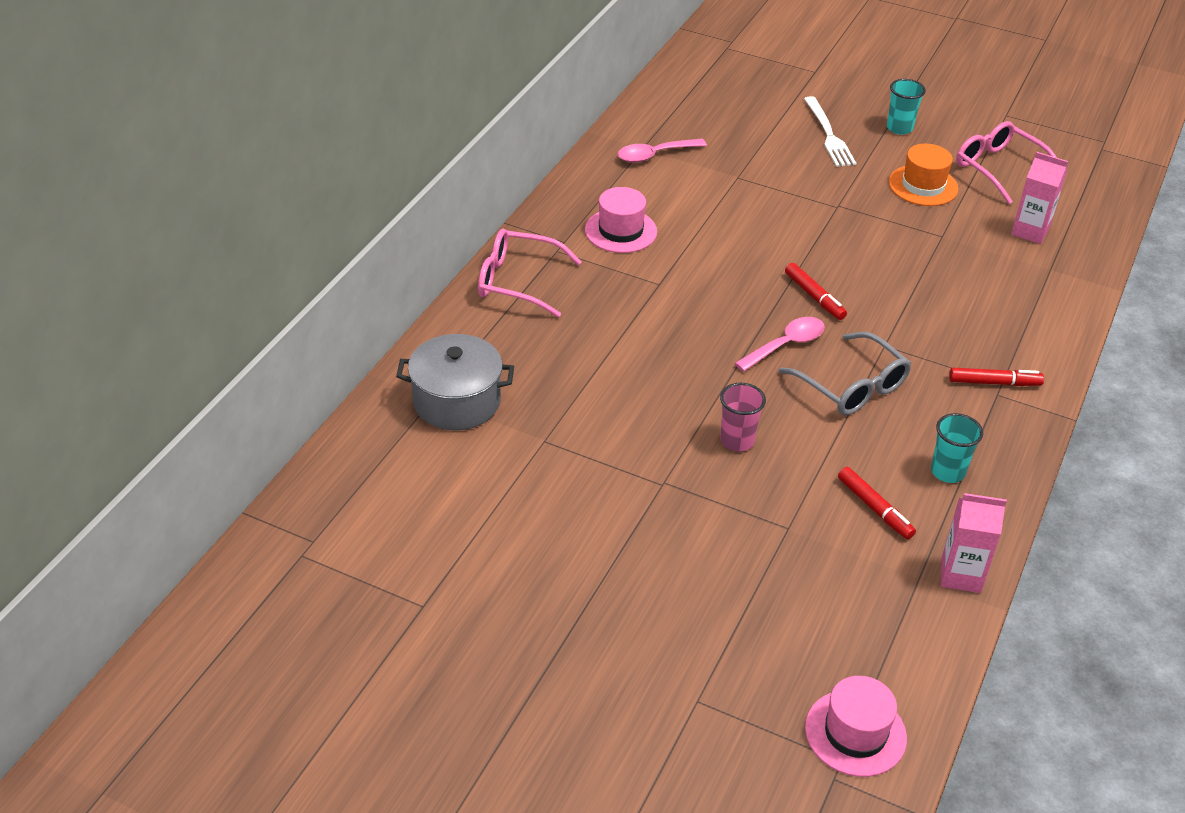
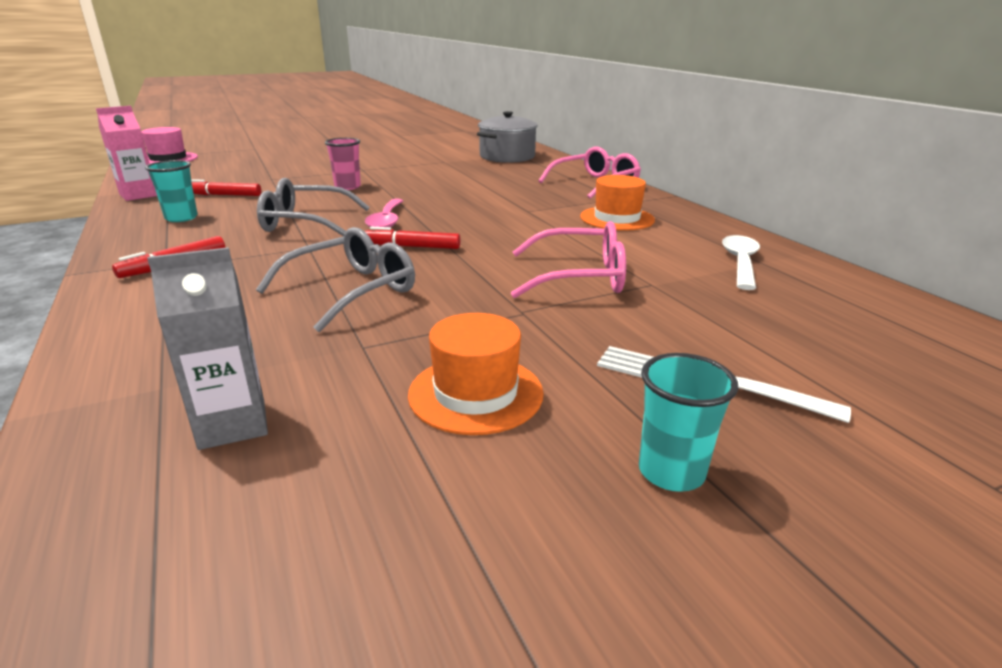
camera: 130 degrees right, 15 degrees down
pink hat [585,187,657,253] -> orange hat [580,175,655,231]
pink spoon [618,139,707,163] -> white spoon [722,235,760,290]
pink glasses [956,121,1057,204] -> pink glasses moved to [511,221,626,298]
pink carton [1011,152,1068,244] -> grey carton [147,247,268,450]
none -> grey glasses [256,227,415,333]

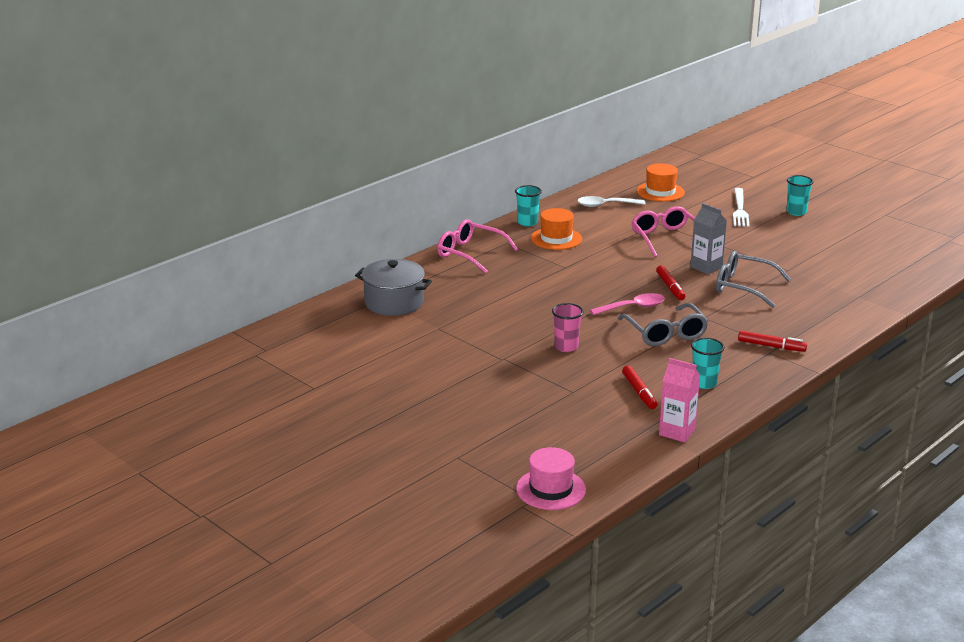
camera: 110 degrees left, 0 degrees up
grey carton [147,247,268,450] -> grey carton moved to [690,203,727,274]
orange hat [408,313,544,435] -> orange hat moved to [637,163,685,202]
none -> turquoise cup [515,185,542,227]

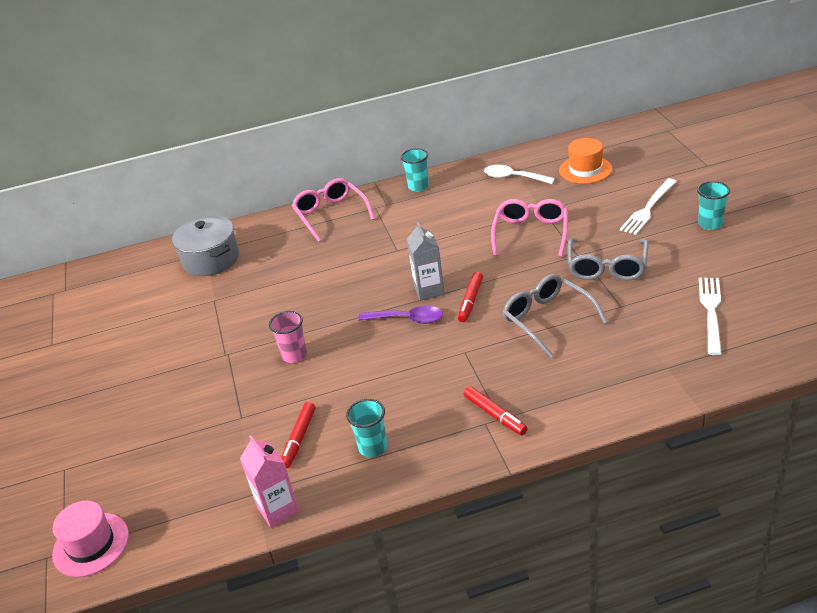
camera: 35 degrees right, 10 degrees up
orange hat [531,208,582,250] -> none
pink spoon [590,293,665,315] -> purple spoon [358,306,443,324]
grey glasses [618,303,708,346] -> grey glasses moved to [568,238,648,281]
grey carton [690,203,727,274] -> grey carton moved to [407,222,445,301]
none -> white fork [699,278,722,355]

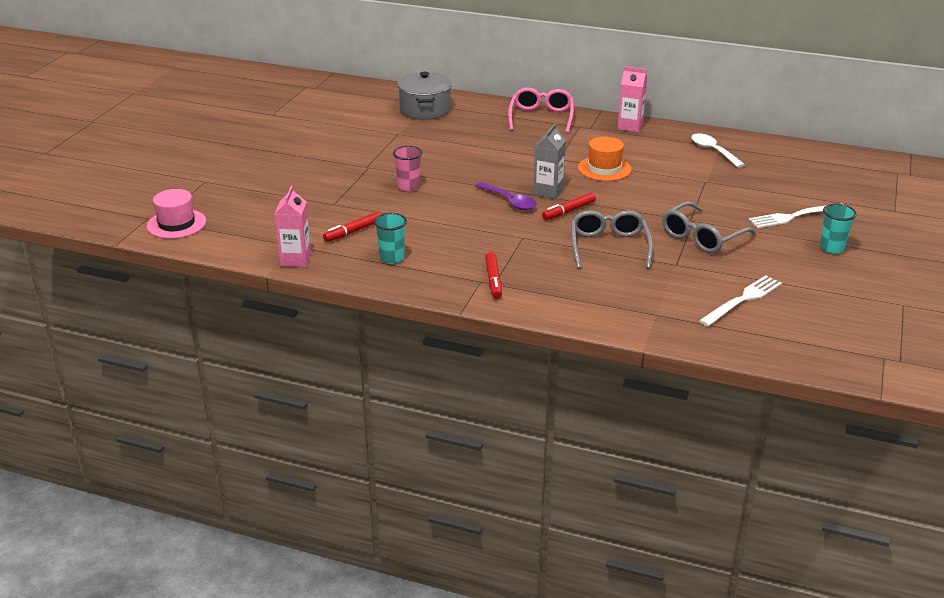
camera: 30 degrees right, 5 degrees down
turquoise cup [401,148,429,192] -> pink carton [618,66,647,132]
pink glasses [491,199,568,257] -> none
orange hat [559,138,612,184] -> orange hat moved to [578,137,632,181]

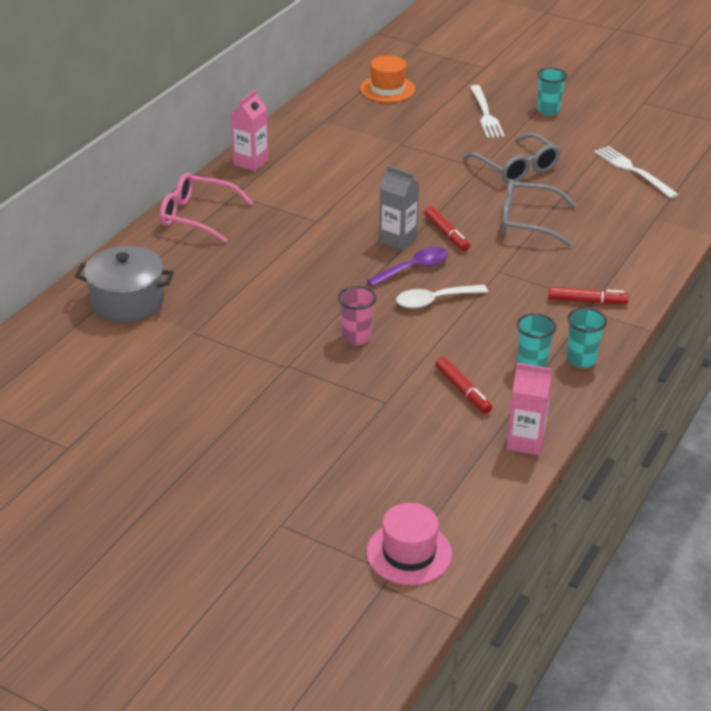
camera: 80 degrees left, 5 degrees up
orange hat [578,137,632,181] -> orange hat moved to [360,56,415,103]
white spoon [691,133,745,168] -> white spoon moved to [396,285,488,308]
none -> turquoise cup [567,308,607,368]

